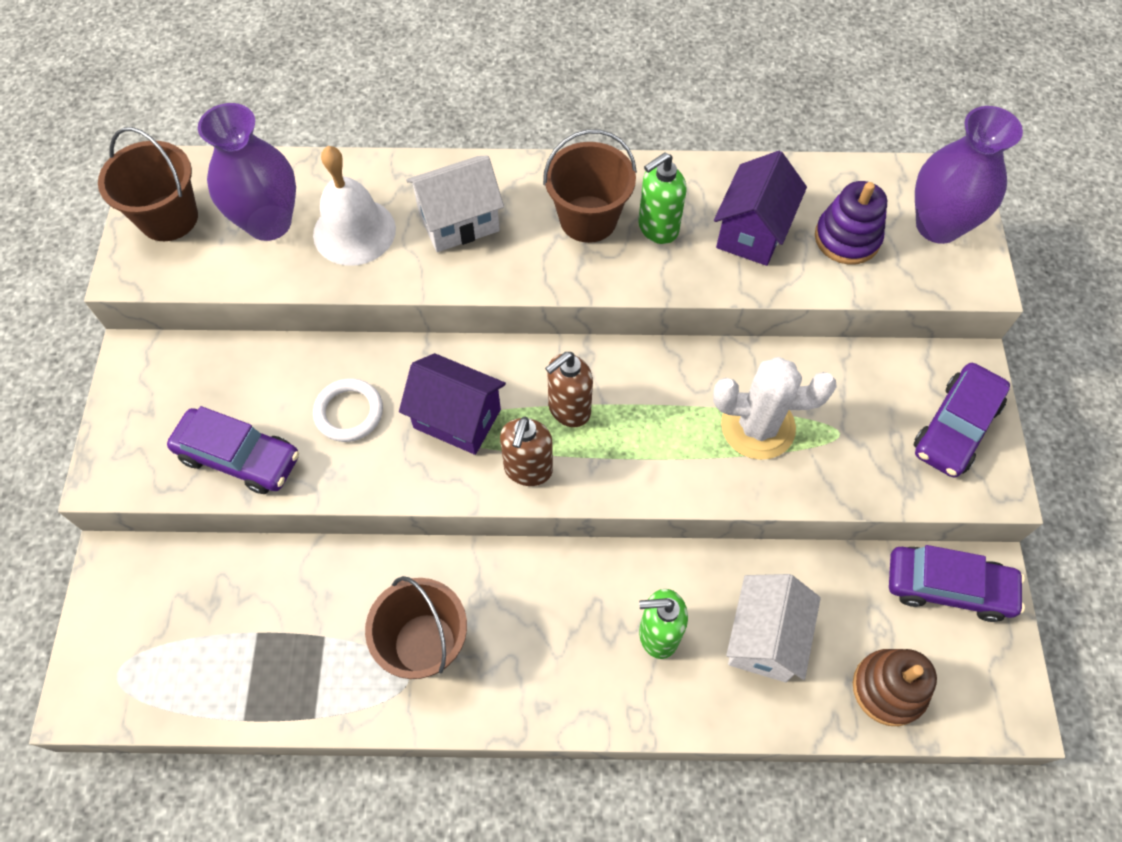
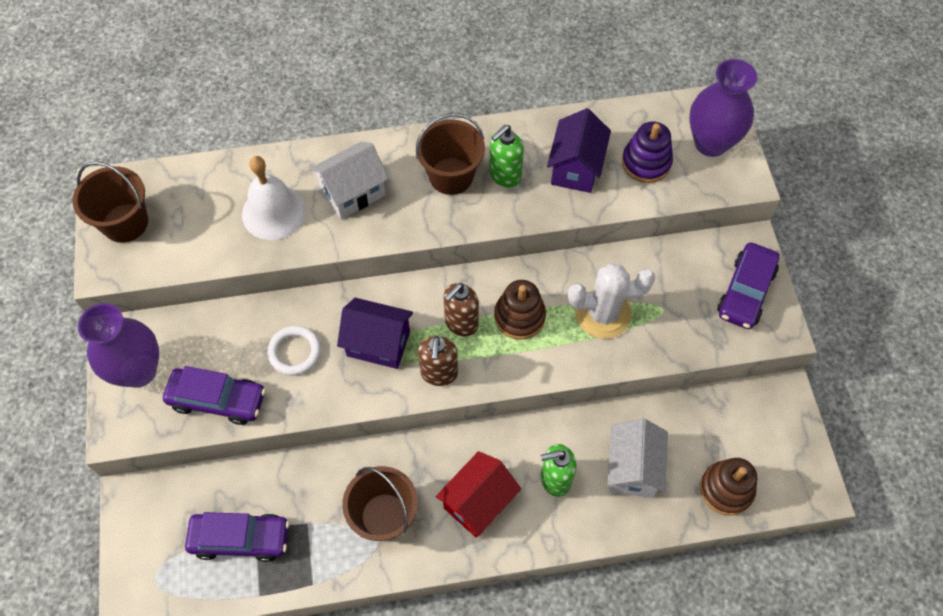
camera: 10 degrees left, 0 degrees up
purple vase [198,103,296,241] -> purple vase moved to [78,303,159,388]
purple car [889,545,1025,622] -> purple car moved to [185,512,289,562]
none -> red house [436,451,521,537]
none -> brown stacking toy [494,280,546,340]

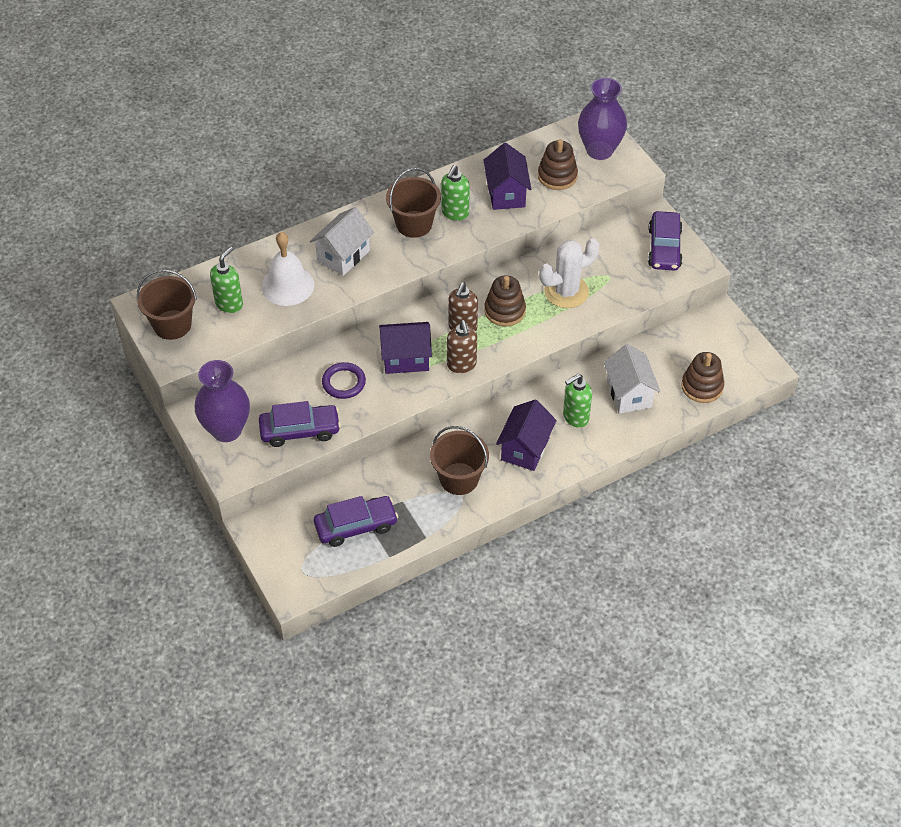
camera: 20 degrees left, 10 degrees down
white ring [267,326,321,375] -> purple ring [322,362,366,399]
red house [436,451,521,537] -> purple house [496,399,557,471]
purple stacking toy [622,121,673,183] -> brown stacking toy [538,139,578,190]
none -> green soap dispenser [210,247,243,313]

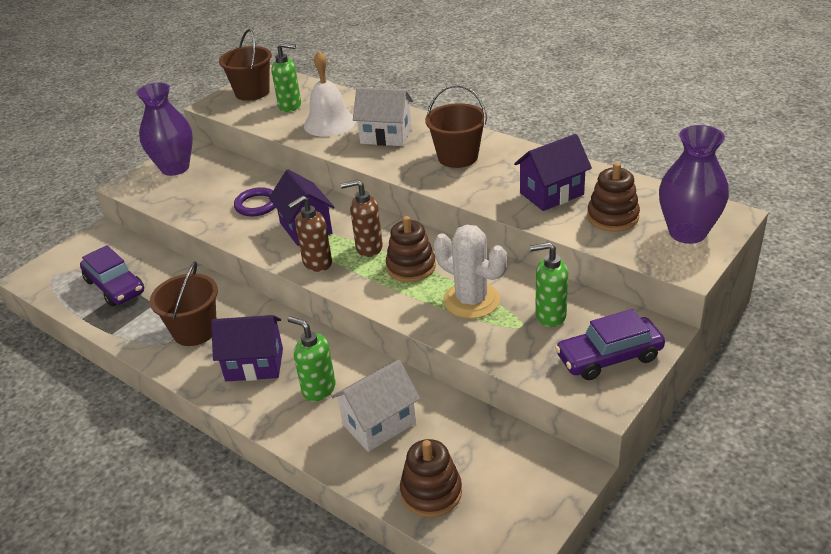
camera: 70 degrees right, 15 degrees down
purple car [259,401,341,447] -> none
green soap dispenser [441,165,470,221] -> green soap dispenser moved to [530,242,568,327]

